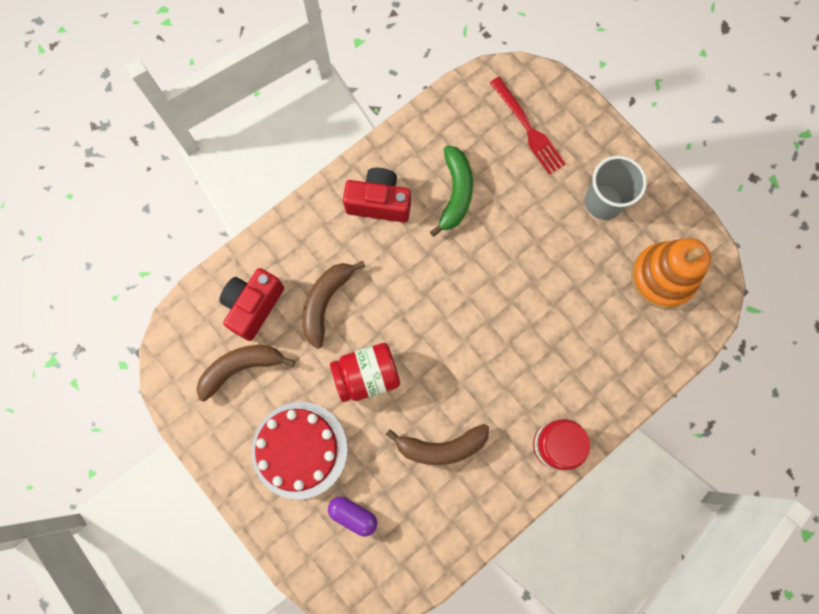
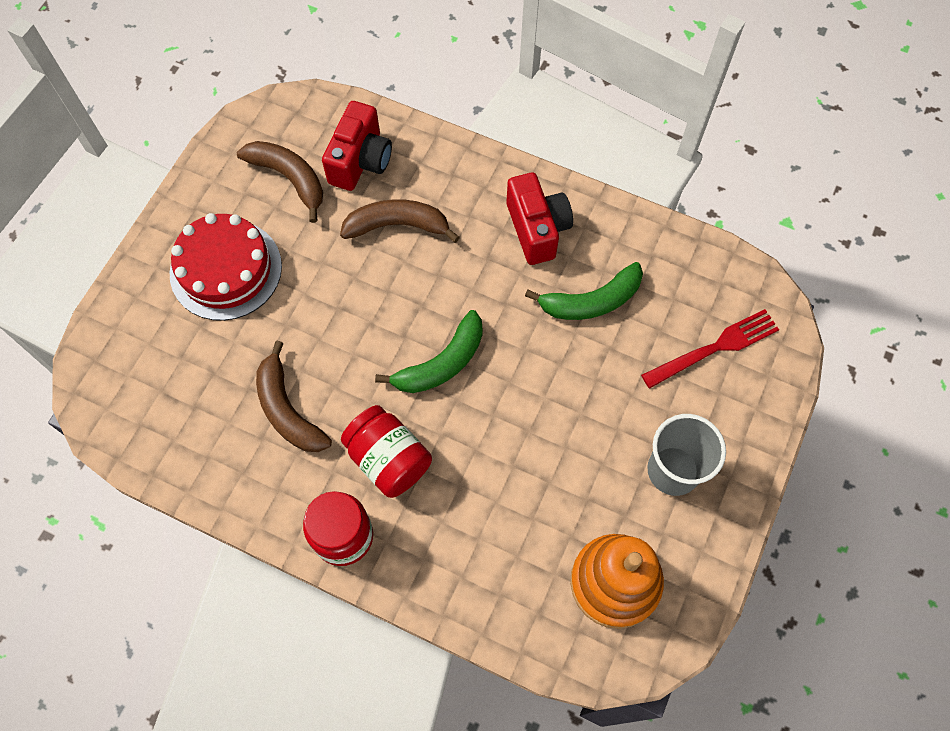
camera: 65 degrees right, 10 degrees down
red camera [219,268,284,341] -> red camera turned 105 degrees clockwise [322,101,392,191]
purple capsule [328,497,377,537] -> none
red jar [330,343,400,402] -> red jar moved to [341,405,432,498]
red fork [490,77,566,175] -> red fork turned 150 degrees counterclockwise [641,309,779,389]
none -> green banana [375,310,483,393]

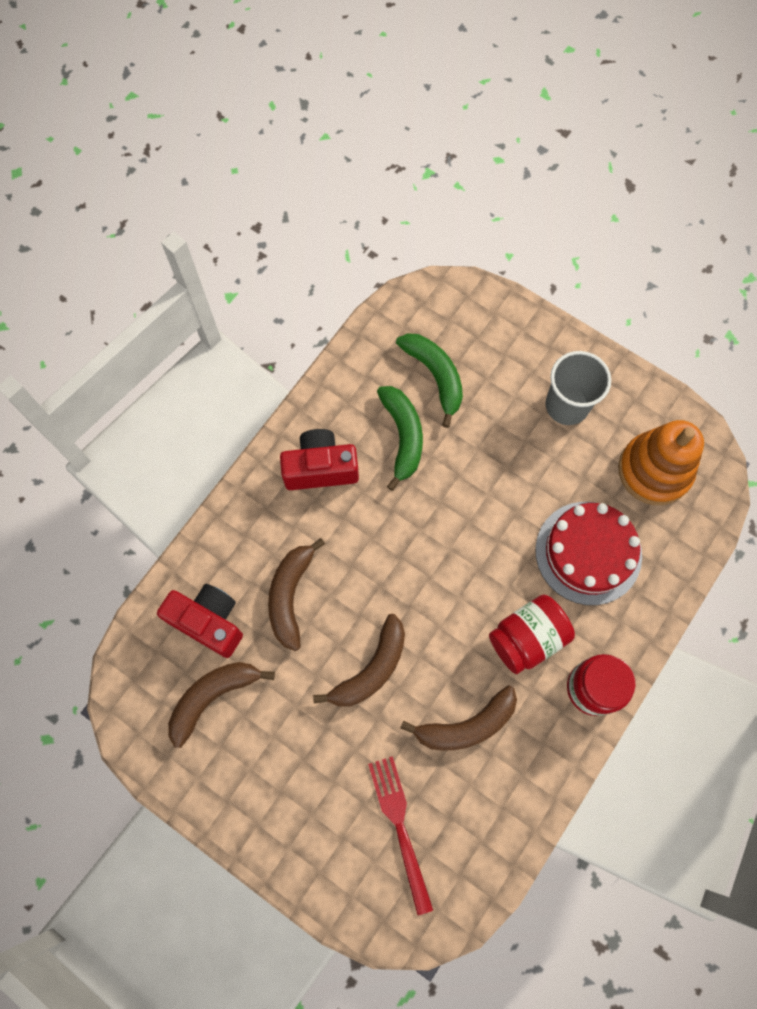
camera: 80 degrees left, 5 degrees up
red cake [170,213,282,321] -> red cake moved to [535,502,642,605]
green banana [375,310,483,393] -> green banana moved to [396,333,463,428]
red fork [641,309,779,389] -> red fork moved to [368,756,433,915]
none -> brown banana [313,614,405,707]

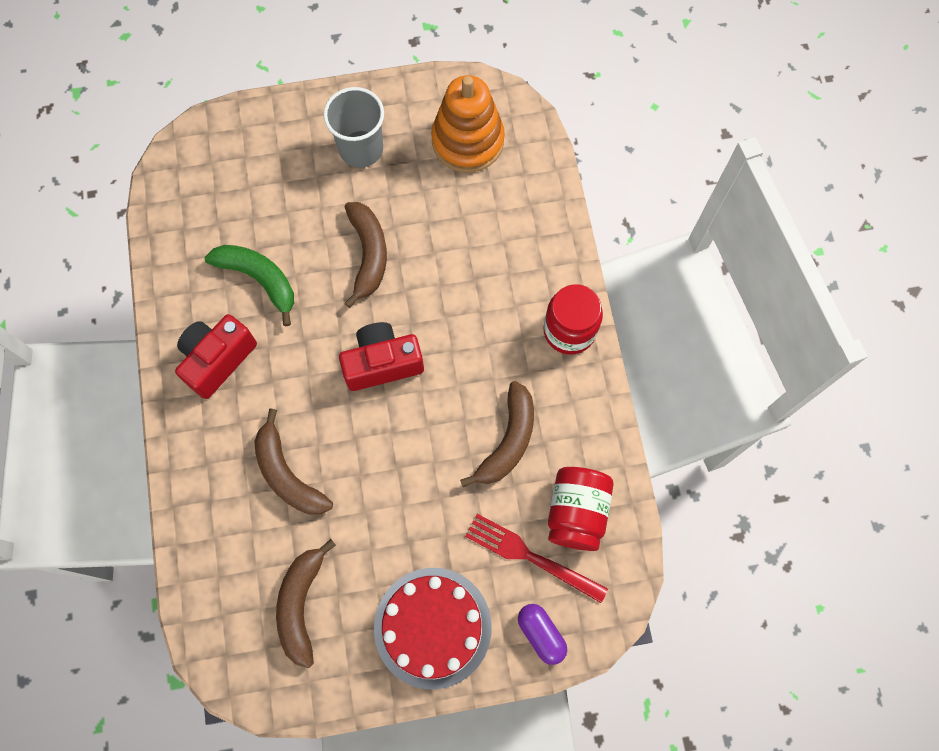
camera: 45 degrees left, 0 degrees up
red camera [157,584,243,658] -> red camera moved to [339,322,424,391]
brown banana [313,614,405,707] -> brown banana moved to [344,202,387,308]
green banana [396,333,463,428] -> none
red jar [489,595,575,674] -> red jar moved to [548,467,614,551]
red cake [535,502,642,605] -> red cake moved to [374,568,492,689]
none -> purple capsule [518,604,567,665]

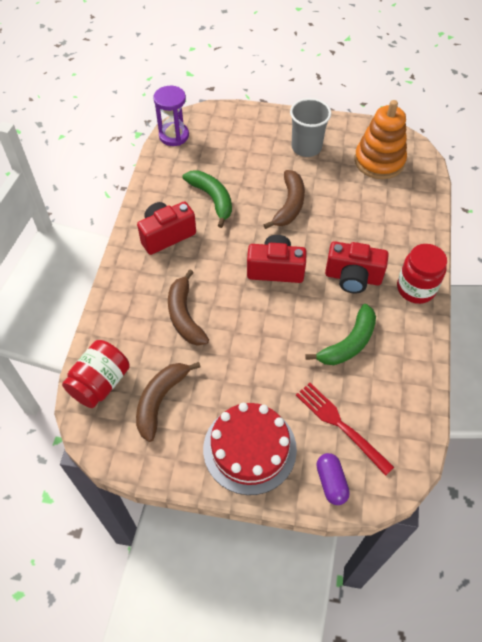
camera: 20 degrees right, 15 degrees down
brown banana [460,381,534,487] -> green banana [305,304,376,365]
red jar [548,467,614,551] -> red jar moved to [62,340,130,408]
none -> purple hourglass [154,86,189,146]
none -> red camera [325,241,389,294]

